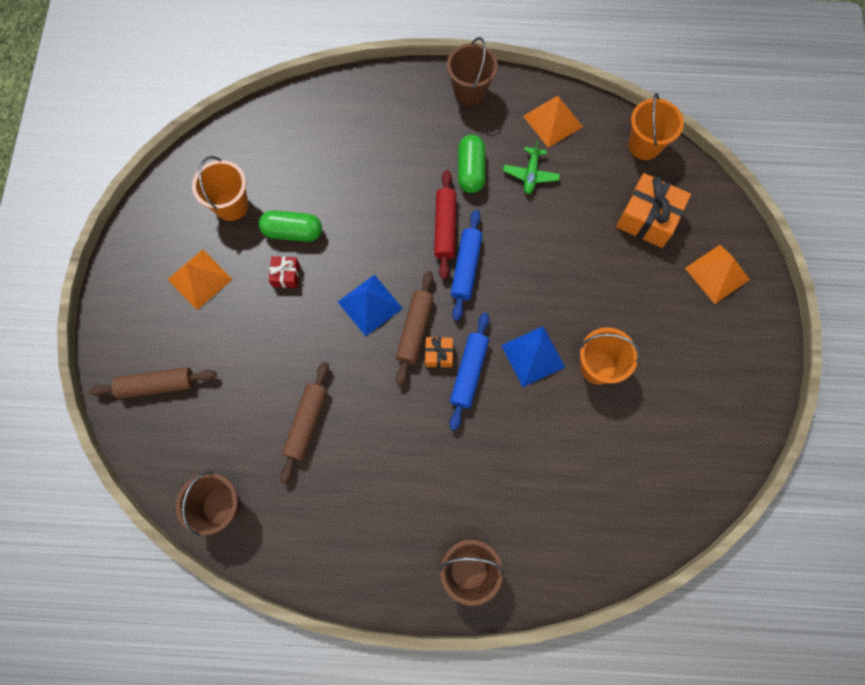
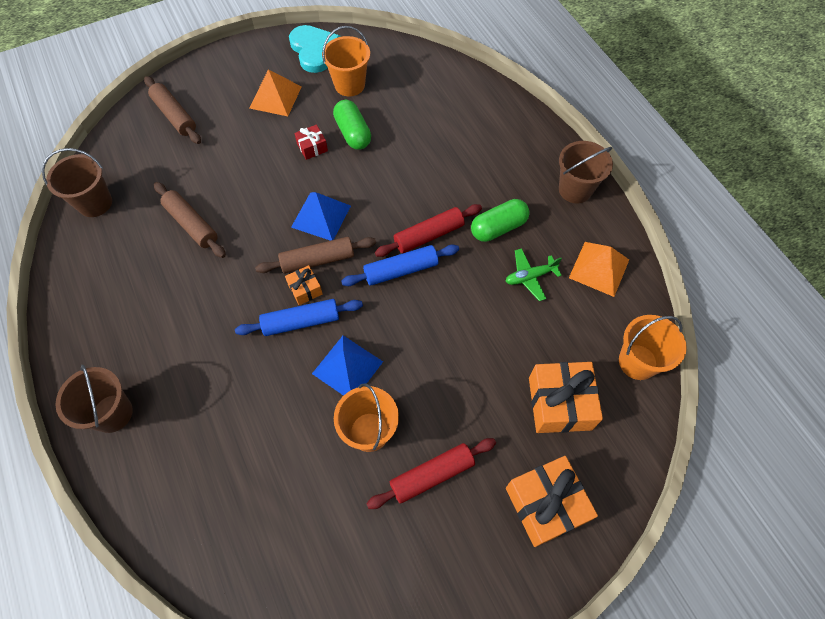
camera: 60 degrees right, 10 degrees down
brown rolling pin [280,362,329,484] -> brown rolling pin turned 60 degrees clockwise [154,182,226,258]
orange pyramid [685,245,750,304] -> orange gift [506,456,598,547]
none -> turquoise heart [289,25,341,73]
none -> red rolling pin [366,438,496,509]

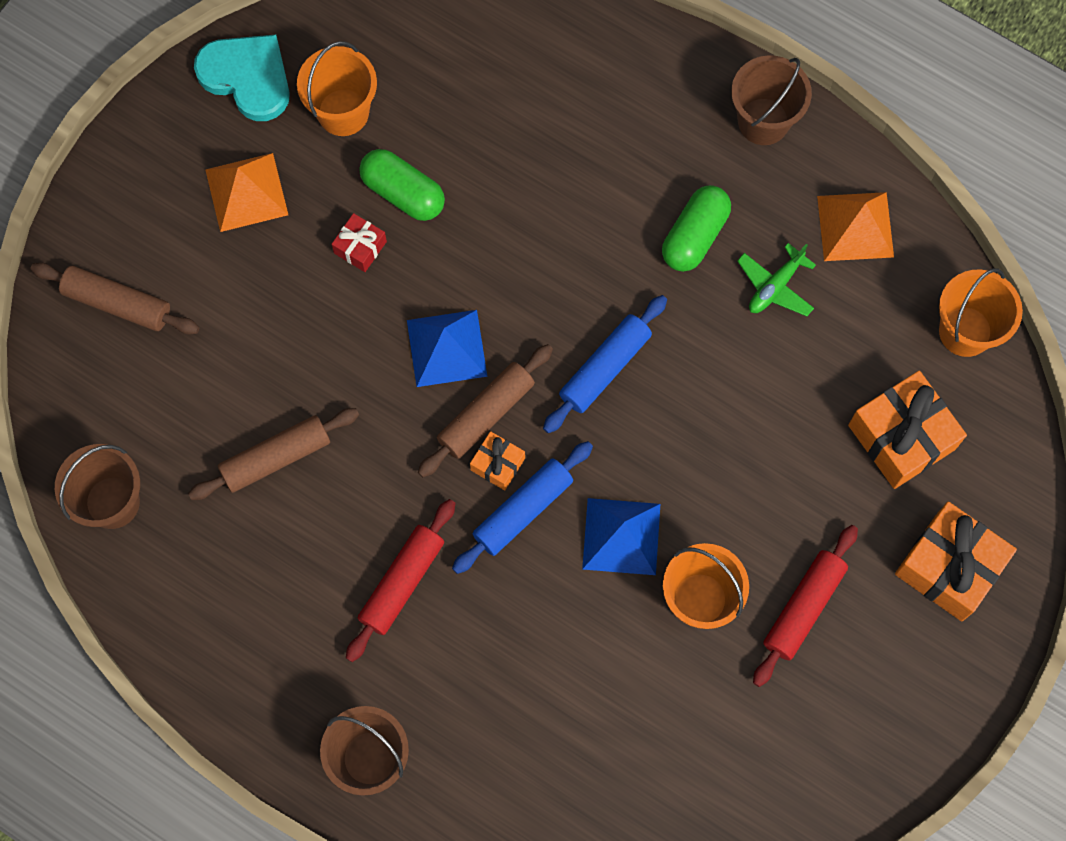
camera: 30 degrees left, 10 degrees up
brown rolling pin [154,182,226,258] -> brown rolling pin turned 45 degrees counterclockwise [188,408,359,500]
red rolling pin [375,204,482,257] -> red rolling pin moved to [346,499,456,662]

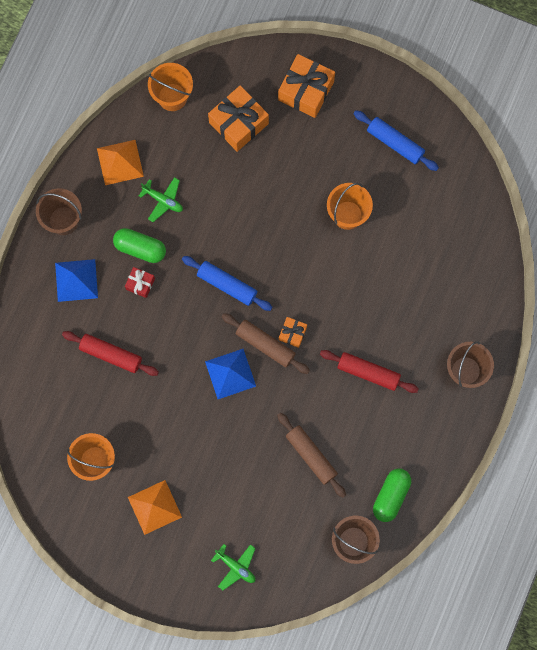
camera: 100 degrees left, 5 degrees up
brown rolling pin [30,263,199,335] -> green plane [211,544,256,590]
turquoise heart [194,35,290,121] -> none
red gift [332,213,387,272] -> red gift moved to [125,267,155,298]
green capsule [359,149,445,221] -> green capsule moved to [373,469,411,522]
blue rolling pin [452,441,593,574] -> blue rolling pin moved to [354,110,439,171]
blue pyramid [582,498,660,575] -> blue pyramid moved to [55,259,98,302]
red rolling pin [753,525,858,687] -> red rolling pin moved to [62,331,159,376]

